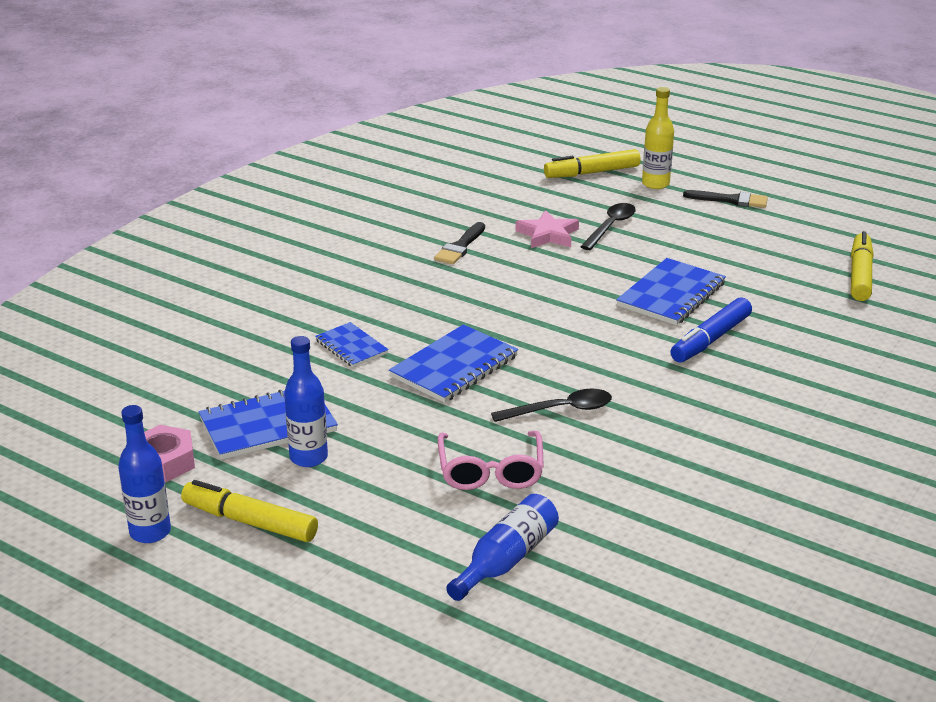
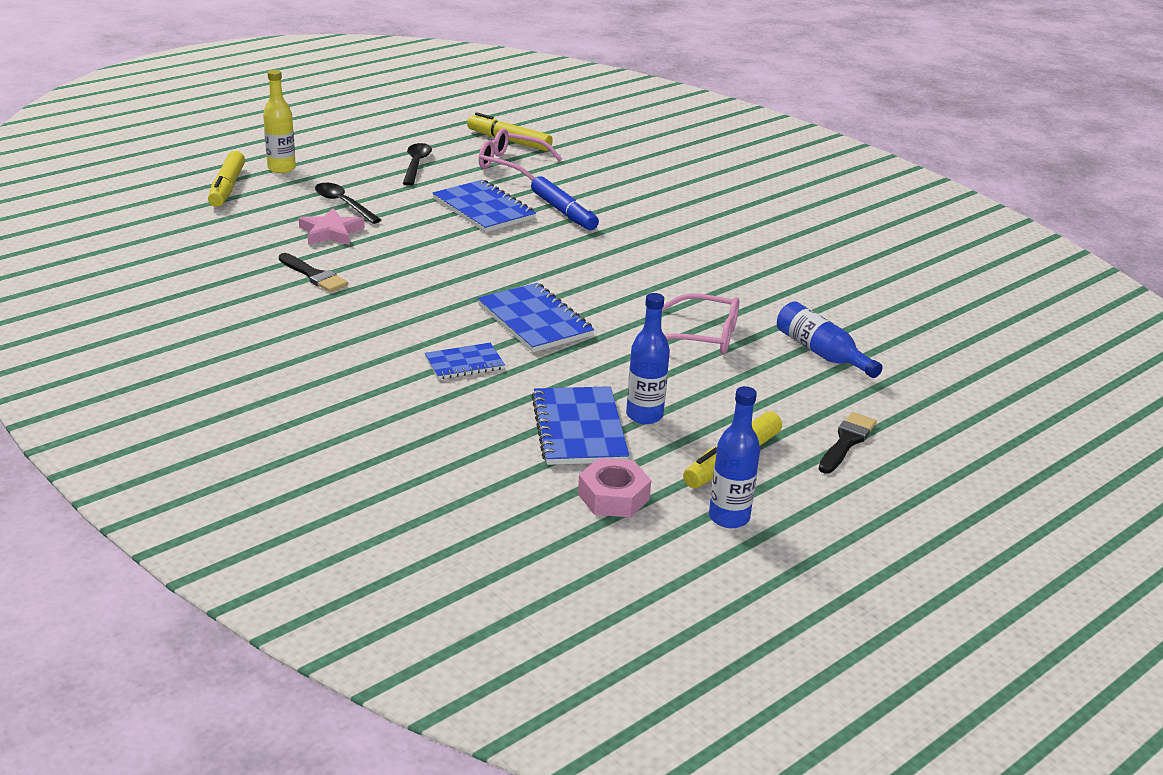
camera: 75 degrees left, 0 degrees up
black spoon [491,389,612,422] -> black spoon moved to [403,143,432,186]
black brush [683,190,768,208] -> black brush moved to [819,412,877,474]
none -> pink glasses [478,128,562,181]

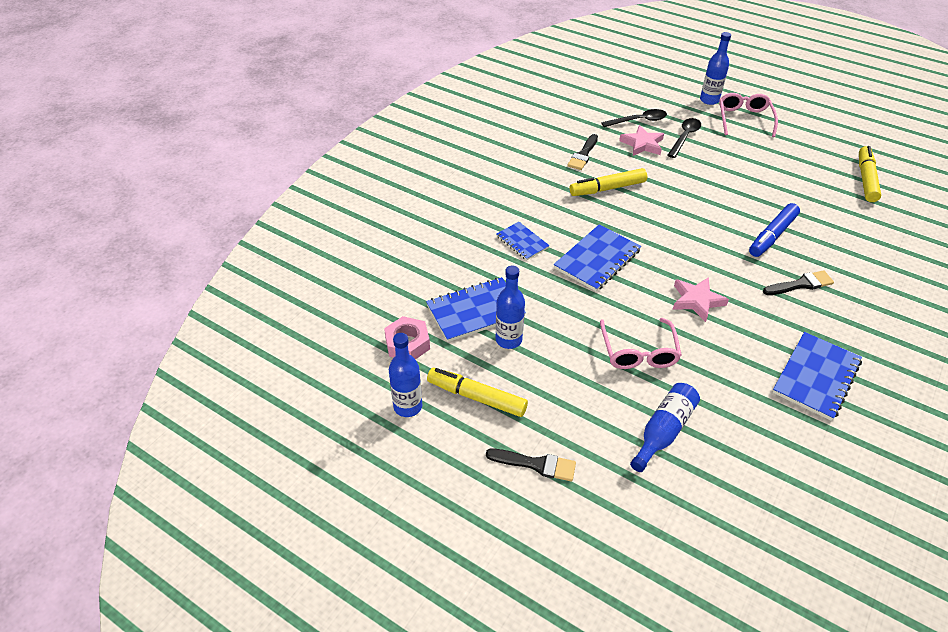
camera: 75 degrees right, 15 degrees up
yellow marker [208,151,245,207] -> yellow marker moved to [570,168,647,196]
yellow bottle [263,70,296,173] -> blue bottle [700,32,731,105]
black spoon [403,143,432,186] -> black spoon moved to [601,109,667,127]
blue notebook [433,180,536,232] -> blue notebook moved to [772,332,862,421]
pink glasses [478,128,562,181] -> pink glasses moved to [719,93,778,137]
none -> pink star [673,277,729,322]
none -> black brush [763,270,834,295]

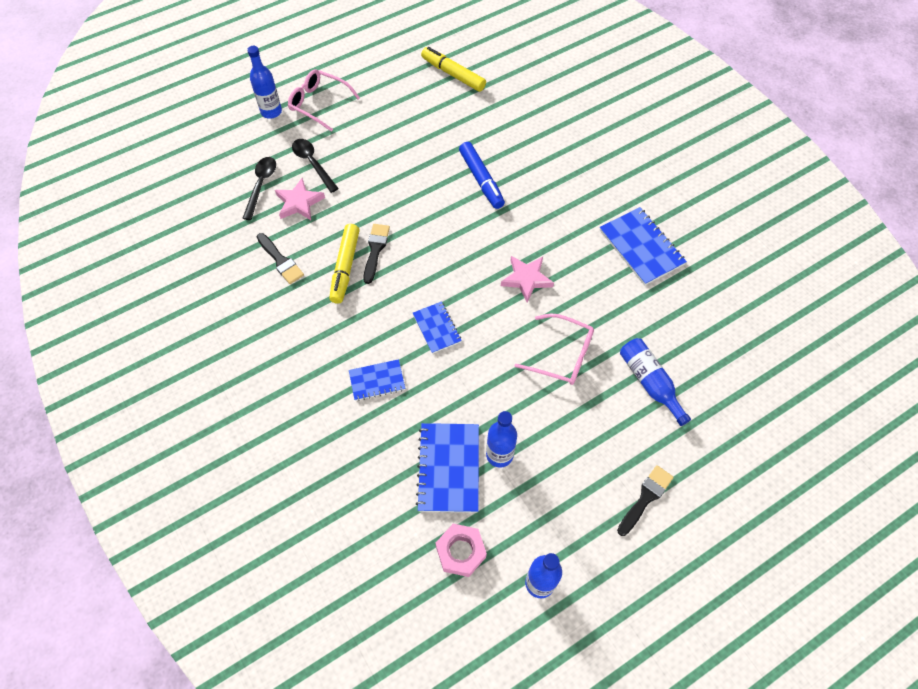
camera: 65 degrees left, 15 degrees up
yellow marker [427,368,528,417] -> none
blue notebook [554,225,641,292] -> blue notebook [413,302,462,354], size x0.60
black brush [763,270,834,295] -> black brush moved to [363,224,390,284]

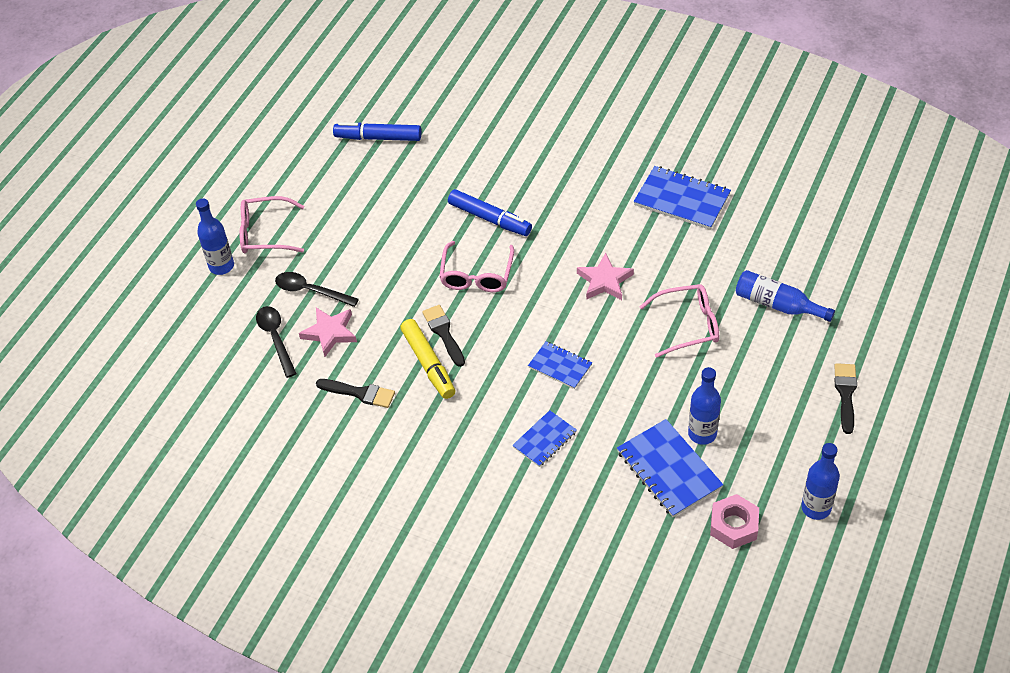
camera: 30 degrees left, 10 degrees down
yellow marker [421,47,486,92] -> blue marker [333,122,421,141]
none -> pink glasses [439,241,514,292]

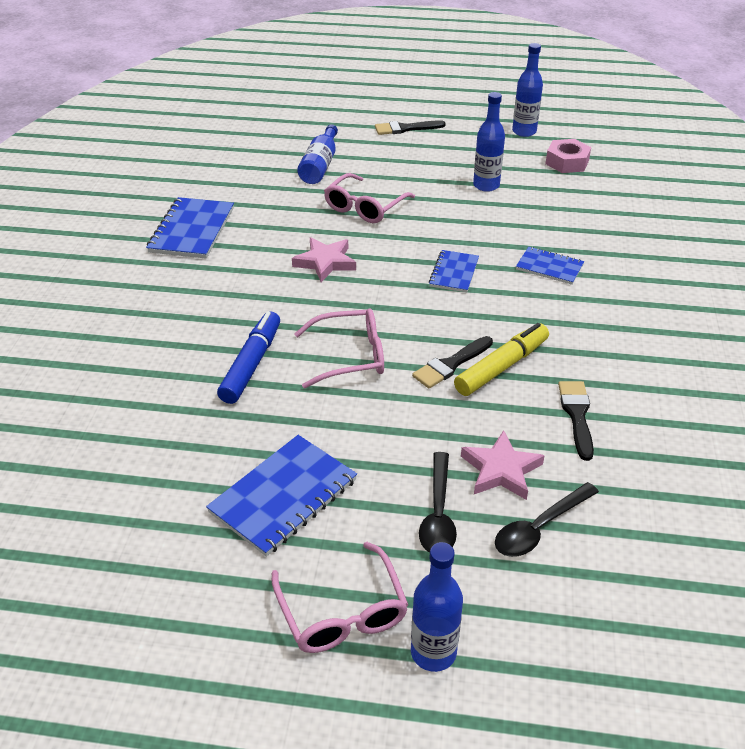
camera: 110 degrees left, 10 degrees down
blue marker [333,122,421,141] -> none
blue notebook [617,419,723,517] -> blue notebook moved to [206,435,357,557]
pink glasses [639,284,719,358] -> pink glasses turned 120 degrees counterclockwise [324,173,415,223]

